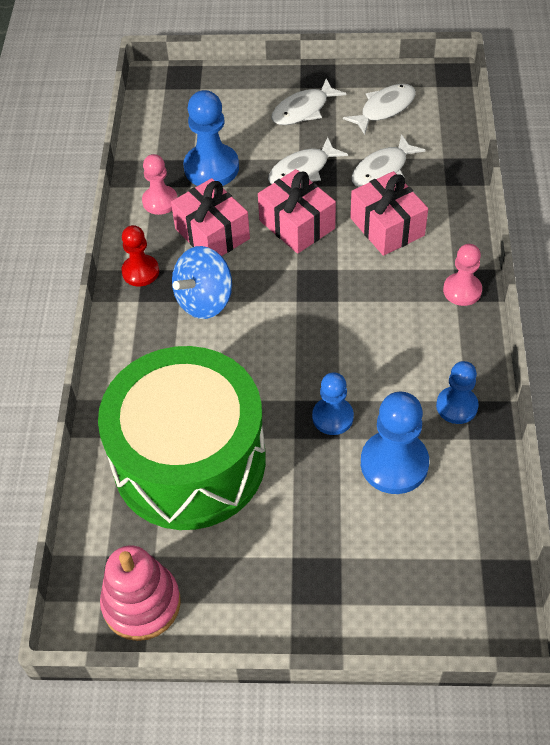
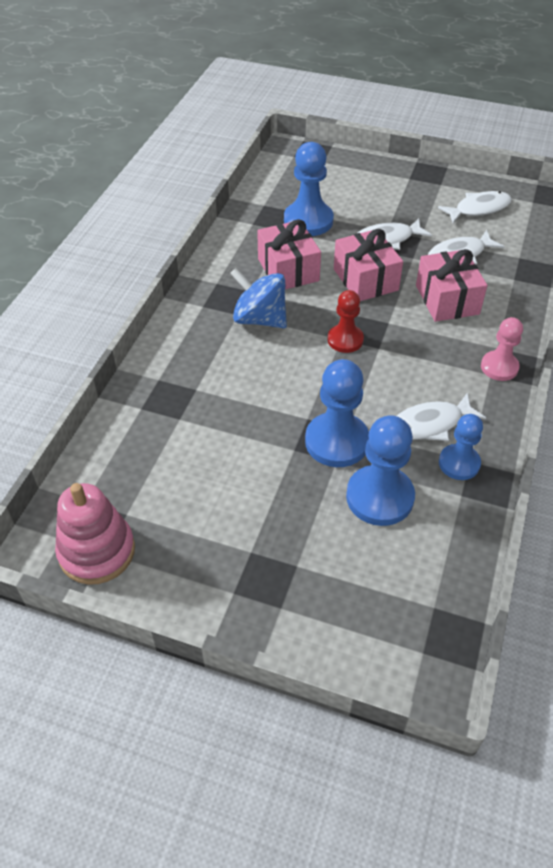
camera: 15 degrees right, 5 degrees down
green drum [98,346,266,530] -> none
red pawn [121,225,159,286] -> red pawn moved to [328,290,364,353]
pink pawn [142,154,178,215] -> none
blue spinning top [172,246,232,319] -> blue spinning top turned 60 degrees clockwise [230,268,287,328]
white fish [271,79,346,125] -> white fish moved to [397,393,486,441]
blue pawn [312,372,354,435] -> blue pawn [305,359,369,467], size x1.59

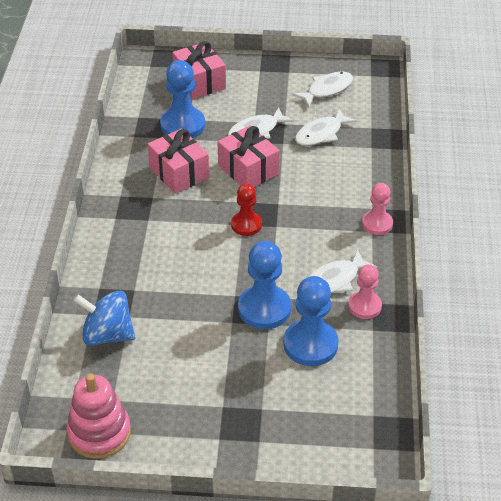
camera: 15 degrees left, 5 degrees down
blue spinning top [230,268,287,328] -> blue spinning top moved to [73,291,135,346]
pink gift [416,249,487,322] -> pink gift moved to [172,41,226,99]
blue pawn [439,414,483,480] -> pink pawn [348,264,382,319]

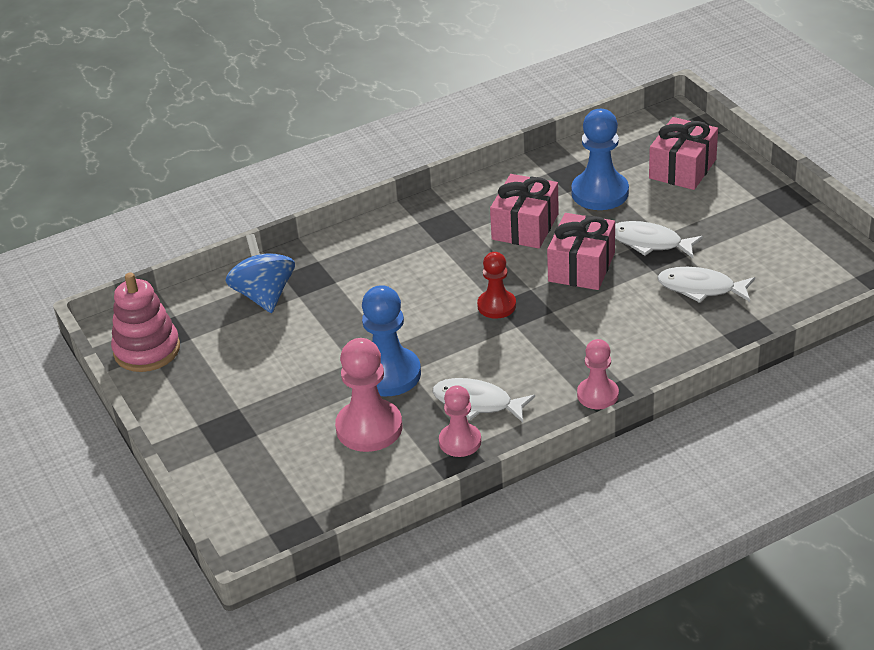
camera: 60 degrees right, 5 degrees down
blue pawn [284,276,339,366] -> pink pawn [335,338,402,452]
white fish [292,71,353,107] -> none

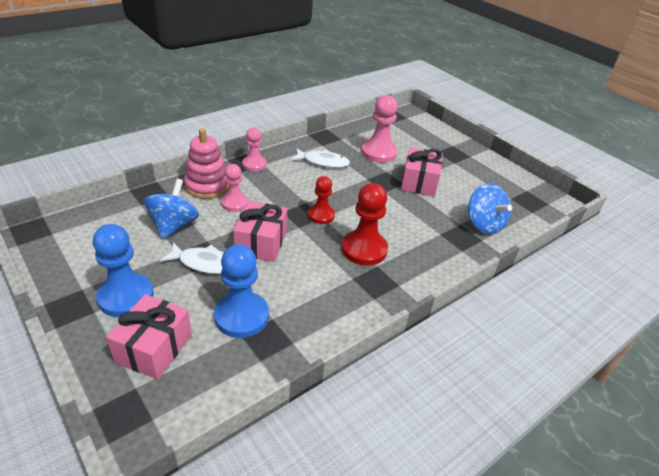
camera: 165 degrees right, 0 degrees up
pink stacking toy [111,272,180,372] -> pink stacking toy moved to [184,128,229,199]
blue pawn [362,285,421,396] -> blue pawn moved to [93,224,154,317]
pink pawn [439,385,481,457] -> pink pawn moved to [221,164,248,212]
pink gift [490,174,559,249] -> pink gift moved to [401,147,443,197]
white fish [657,267,755,303] -> blue spinning top [144,179,199,239]
none -> red pawn [342,183,388,266]

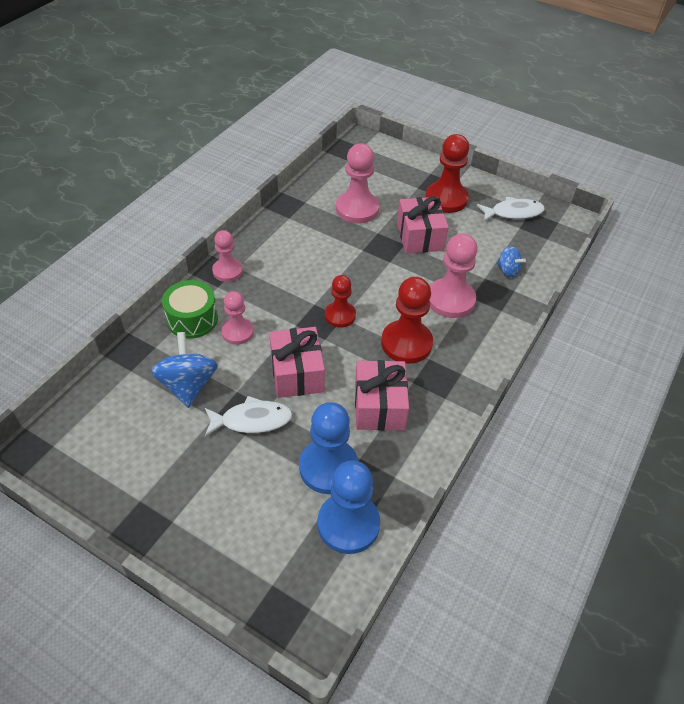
camera: 20 degrees left, 10 degrees up
blue pawn [93,224,154,317] -> blue pawn moved to [318,460,380,554]
pink gift [106,294,192,380] -> pink gift moved to [355,360,409,431]
pink stacking toy [184,128,229,199] -> green drum [162,280,218,339]
white fish [291,148,350,168] -> white fish moved to [477,197,545,222]
blue spinning top [468,183,512,234] -> blue spinning top [497,246,526,277], size x0.56
none -> red pawn [425,134,469,213]
none -> pink pawn [430,233,478,318]

